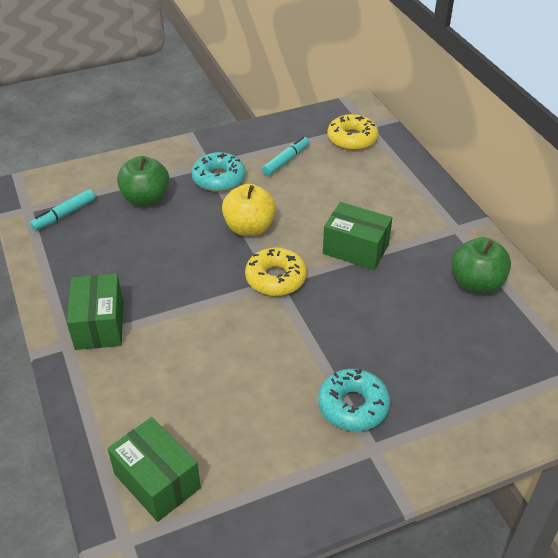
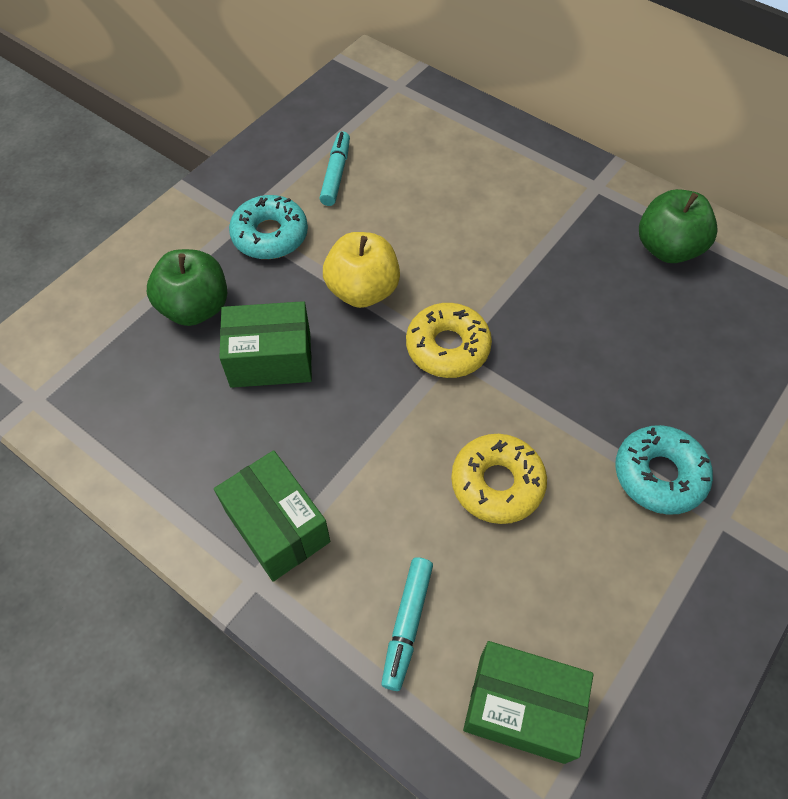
camera: 30 degrees left, 15 degrees up
turquoise marker [30,189,95,231] -> turquoise marker moved to [381,557,433,691]
green box [323,202,392,270] -> green box moved to [219,301,312,388]
yellow donut [328,114,378,150] -> yellow donut moved to [451,434,547,524]

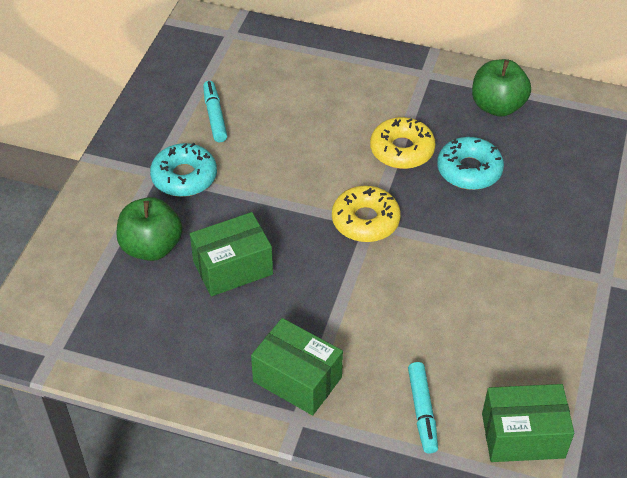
camera: 20 degrees left, 10 degrees down
yellow apple [323,232,400,308] -> none
yellow donut [451,434,547,524] -> yellow donut moved to [370,117,436,169]
turquoise donut [615,425,713,515] -> turquoise donut moved to [437,137,504,190]

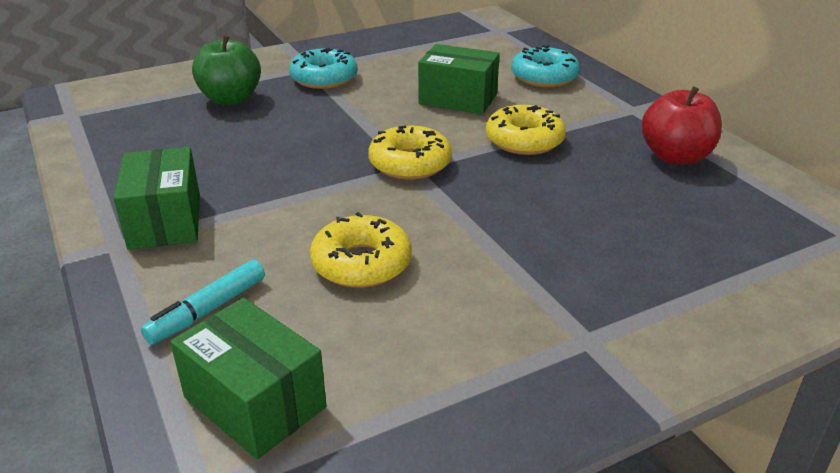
camera: 45 degrees right, 15 degrees down
green box [190,212,273,297] -> green box moved to [418,44,500,114]
turquoise marker [203,81,227,142] -> none
turquoise donut [437,137,504,190] -> turquoise donut moved to [511,45,580,87]
green apple [472,59,531,117] -> red apple [642,86,722,165]
none -> yellow donut [310,212,412,288]

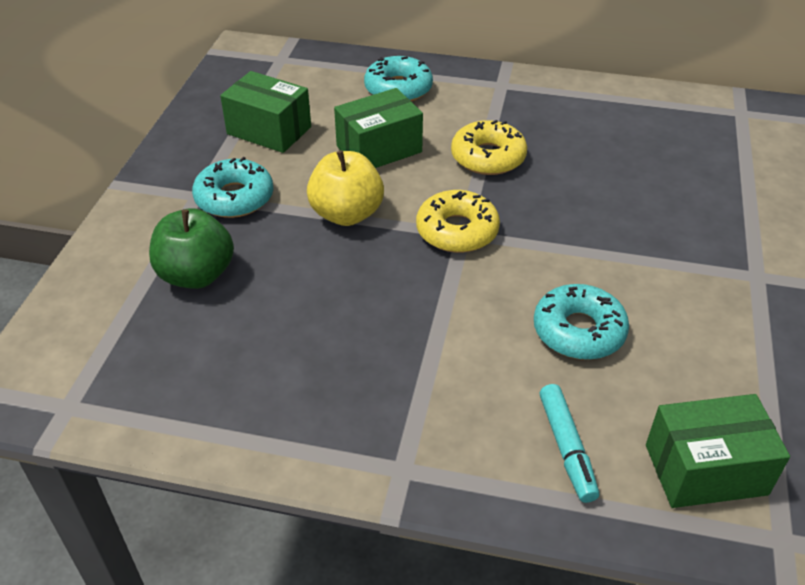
camera: 50 degrees left, 10 degrees up
green box [114,147,200,250] -> green box moved to [220,71,311,153]
yellow donut [310,212,412,288] -> turquoise donut [534,284,629,360]
red apple [642,86,722,165] -> none
none -> yellow apple [307,150,384,226]

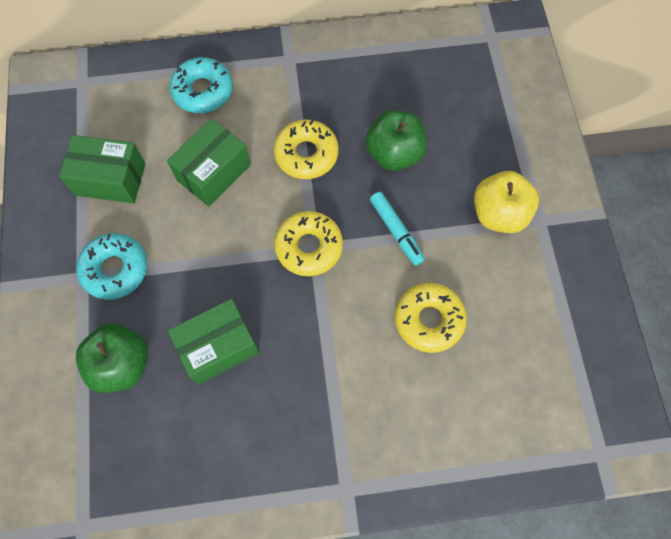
camera: 20 degrees left, 25 degrees up
yellow apple [307,150,384,226] -> yellow apple moved to [474,171,539,233]
turquoise donut [534,284,629,360] -> yellow donut [395,283,467,353]
turquoise marker [539,384,599,503] -> turquoise marker moved to [370,192,425,266]
green box [646,394,790,508] -> green box moved to [168,298,259,385]
none -> green apple [366,110,427,171]

